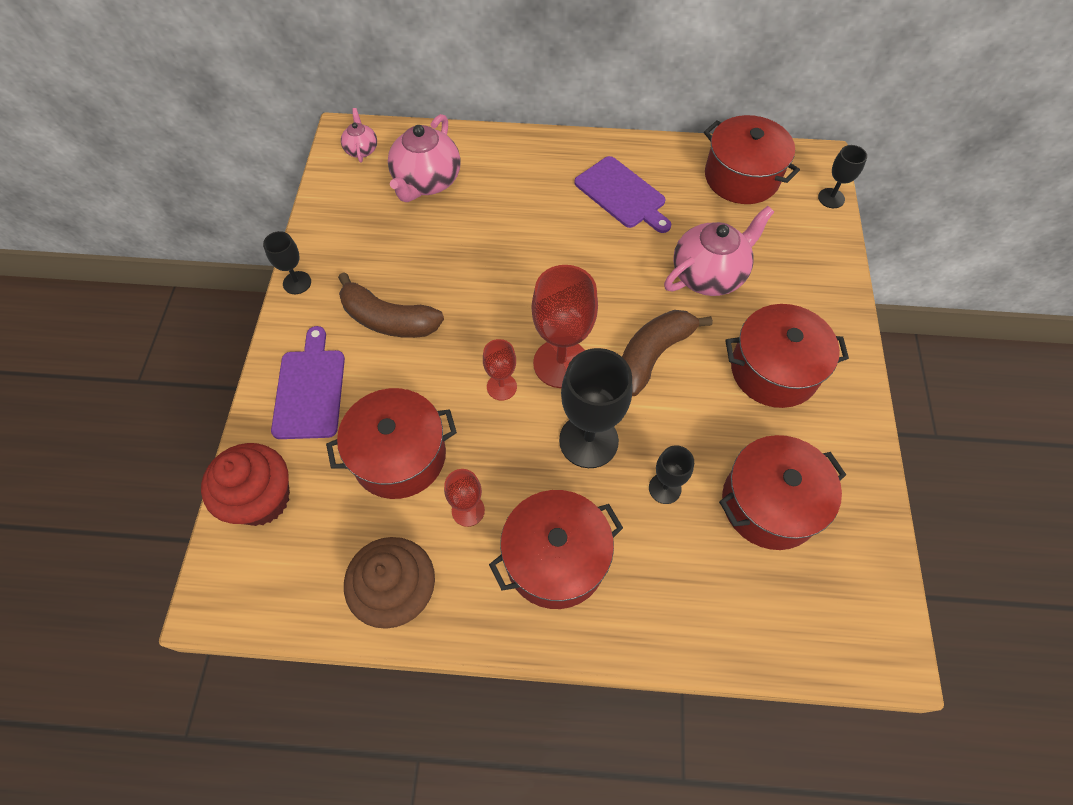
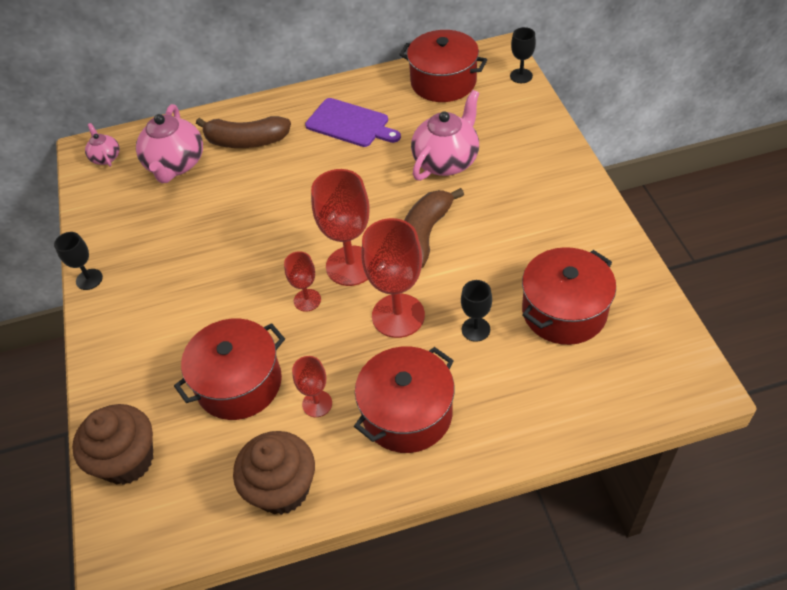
camera: 15 degrees left, 10 degrees down
red cupcake [201,443,290,526] -> brown cupcake [72,404,153,485]
purple cutting board [271,326,345,439] -> none
brown banana [338,272,444,338] -> brown banana moved to [196,116,291,148]
black goblet [559,348,633,468] -> red goblet [361,218,425,338]
red pot [725,304,849,408] -> none

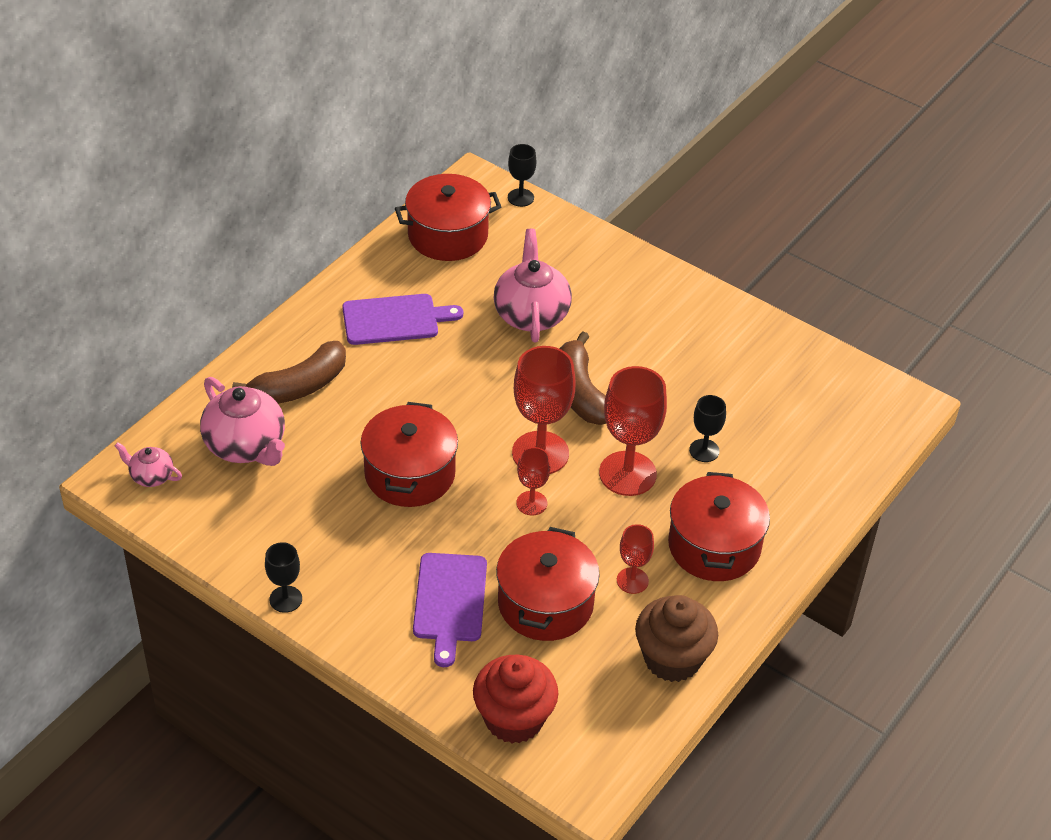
camera: 45 degrees left, 5 degrees down
brown cupcake [72,404,153,485] -> red cupcake [473,655,558,743]
red pot [522,247,616,345] -> red pot moved to [361,402,458,507]
none -> purple cutting board [413,553,487,667]

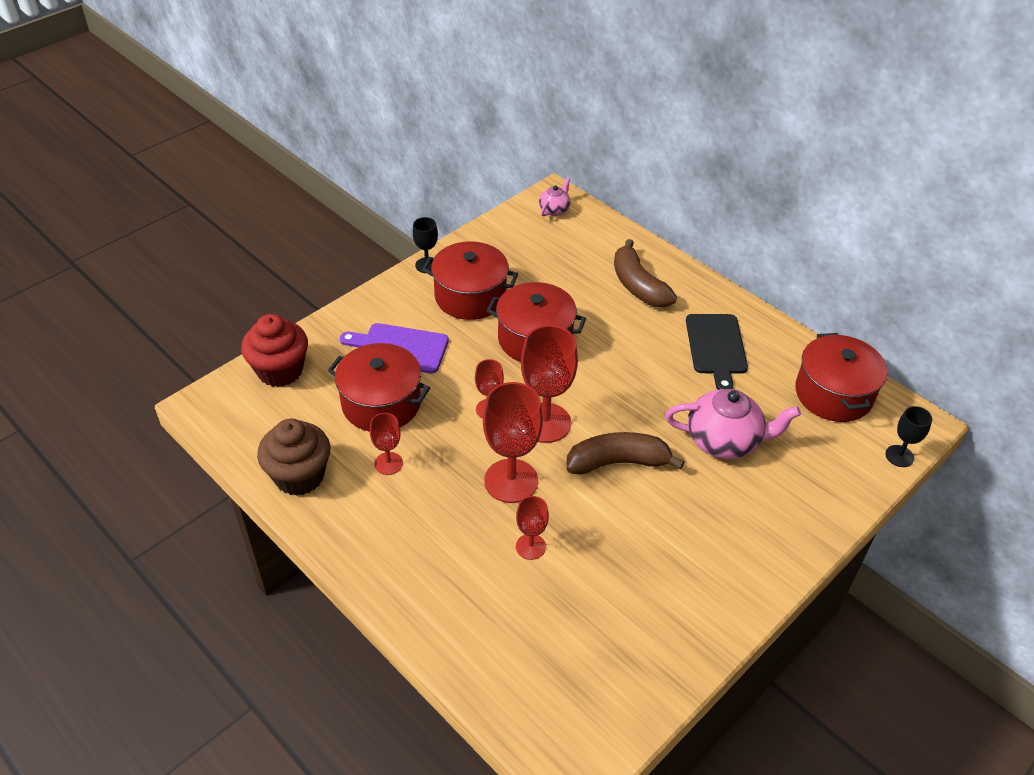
camera: 100 degrees right, 0 degrees up
pink teapot [200,377,285,466] -> none
purple cutting board [342,294,463,345] -> black cutting board [686,314,748,390]
red pot [668,472,770,581] -> red pot moved to [422,241,518,320]
black goblet [689,395,726,462] -> red goblet [516,496,549,560]

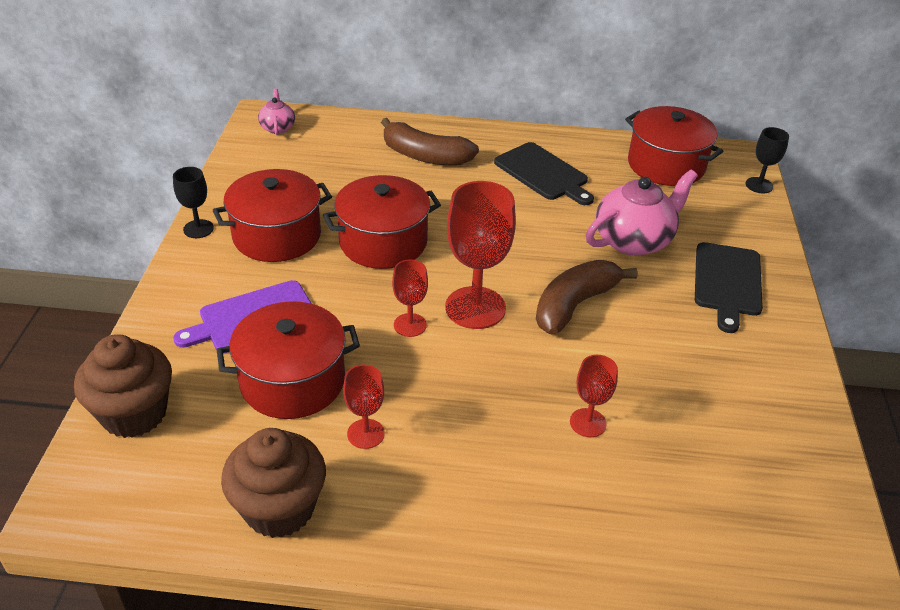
camera: 40 degrees left, 5 degrees down
red cupcake [241,314,308,387] -> brown cupcake [74,334,172,438]
red goblet [483,382,543,503] -> none
none -> black cutting board [695,242,763,333]

